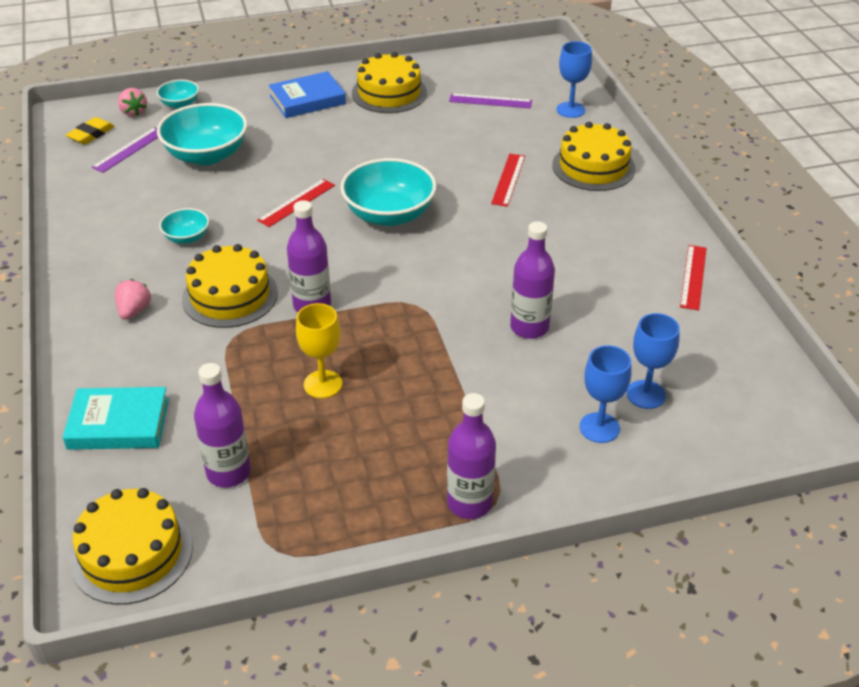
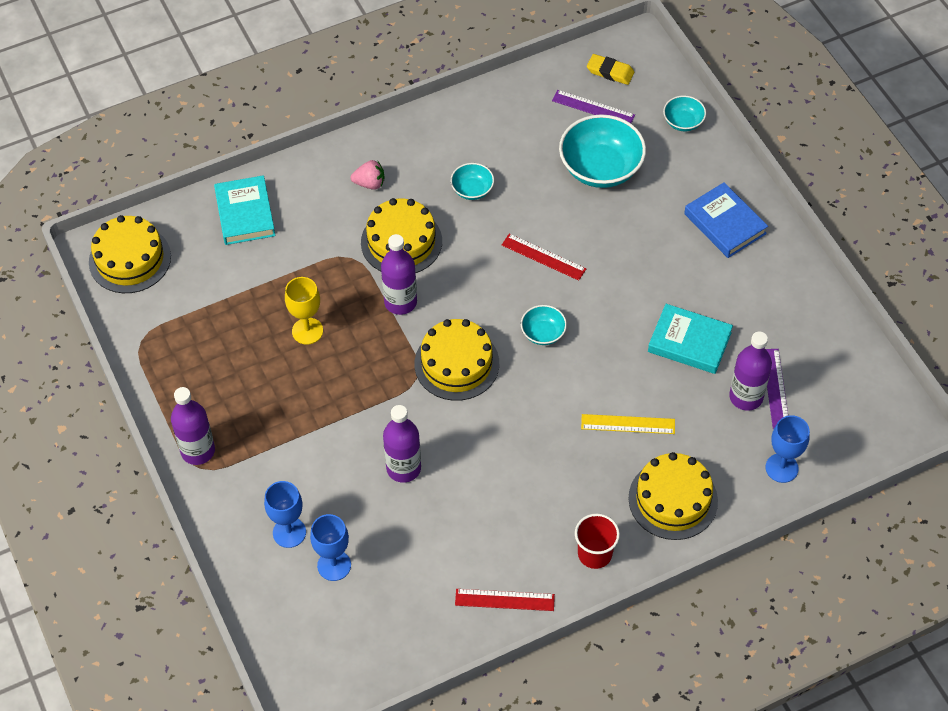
camera: 80 degrees right, 15 degrees up
pink strawberry [118,88,147,117] -> none
purple bottle [194,363,251,488] -> purple bottle moved to [729,332,772,411]
turquoise bowl [340,158,437,226] -> turquoise bowl [521,305,567,345], size x0.51
yellow cake [352,52,427,113] -> yellow cake moved to [414,319,499,401]
red ruler [491,154,525,207] -> yellow ruler [581,414,675,434]
none -> red cup [575,513,620,569]
none -> turquoise book [648,304,733,374]

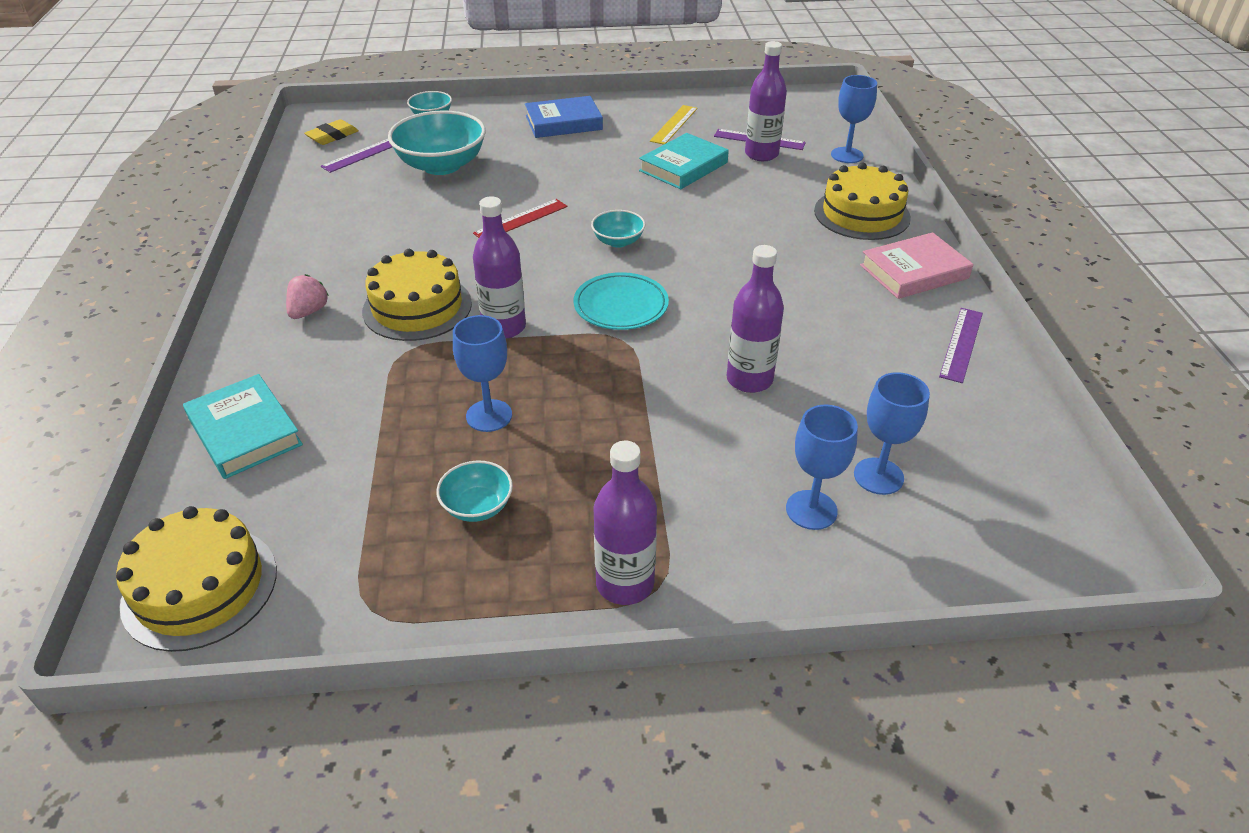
camera: 70 degrees left, 15 degrees down
turquoise book [214,175,276,245] -> turquoise book turned 45 degrees clockwise [183,374,303,479]
yellow goblet [285,277,323,345] -> blue goblet [453,315,512,432]
yellow cake [414,319,499,401] -> turquoise plate [574,272,669,330]
turquoise bowl [450,163,494,200] -> turquoise bowl moved to [436,461,513,522]
red ruler [455,589,555,611] -> purple ruler [939,308,983,383]
red cup [575,513,620,569] -> pink book [860,232,973,299]
yellow ruler [581,414,675,434] -> yellow ruler moved to [650,105,698,145]

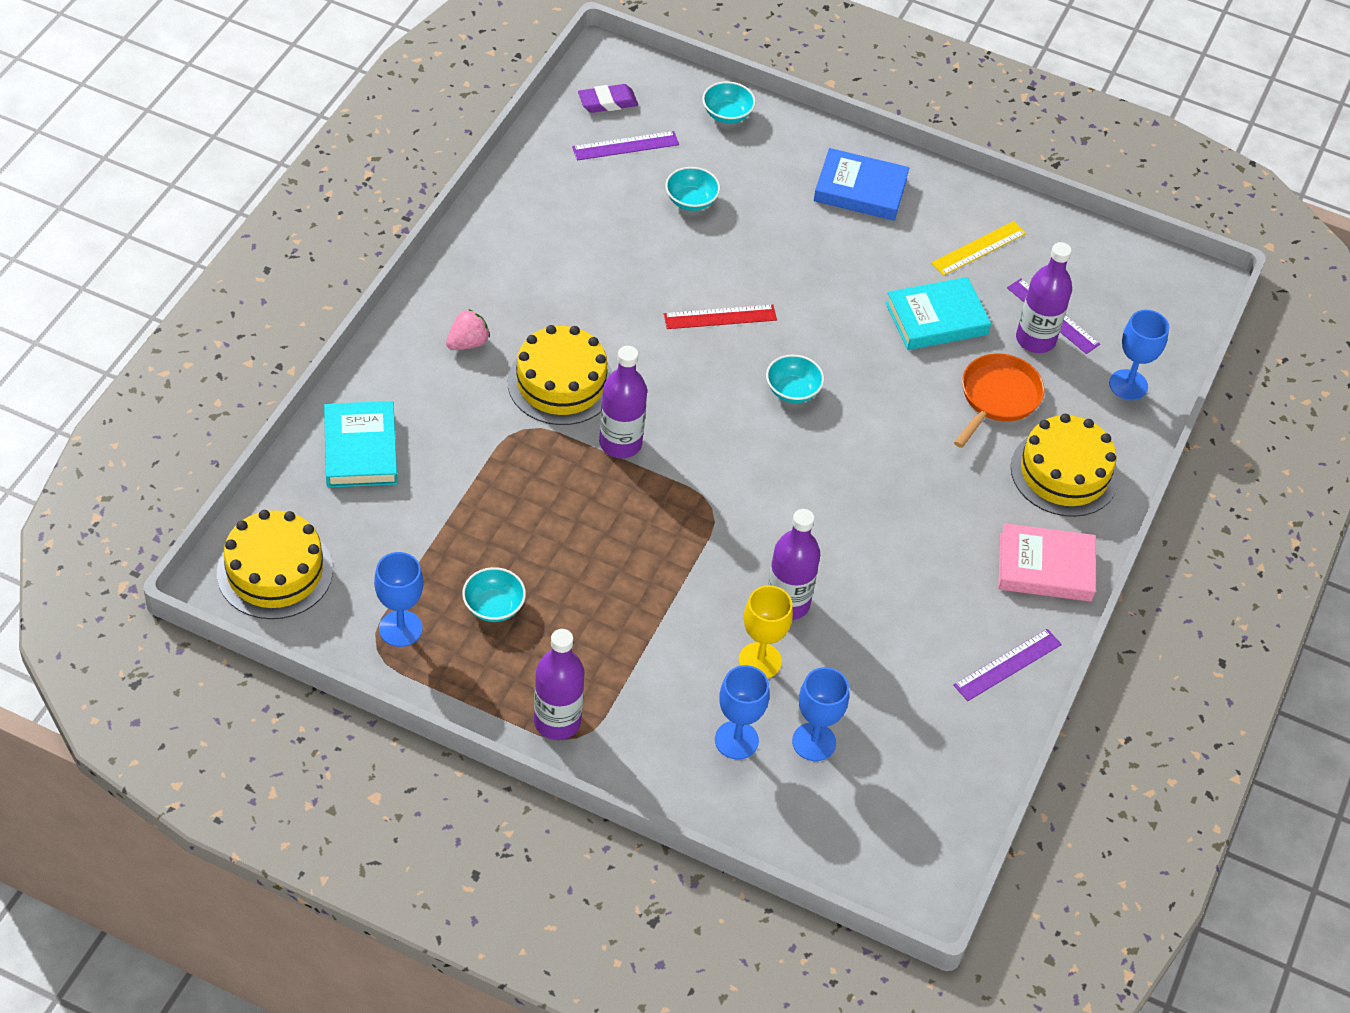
camera: 25 degrees right, 10 degrees up
yellow eraser [304,119,359,145] -> purple eraser [578,84,638,113]
turquoise bowl [388,110,486,175] -> turquoise bowl [666,167,720,211], size x0.51
blue goblet [453,315,512,432] -> blue goblet moved to [374,552,423,647]
turquoise plate [574,272,669,330] -> none
none -> yellow goblet [739,585,793,678]
none -> orange pan [954,353,1045,448]

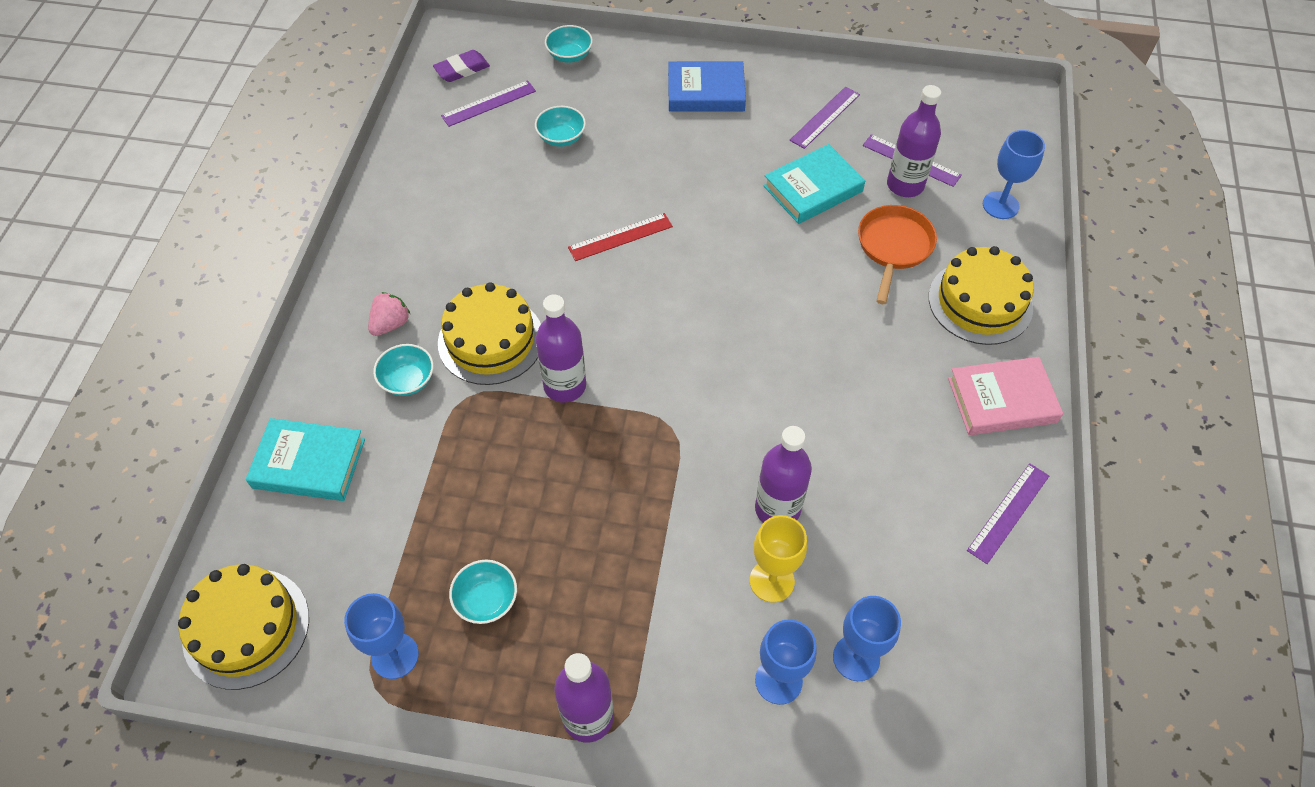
camera: 10 degrees left, 5 degrees up
turquoise book [324,401,397,488] -> turquoise book turned 60 degrees counterclockwise [246,418,365,501]
turquoise bowl [766,355,824,403] -> turquoise bowl moved to [373,344,434,396]
yellow ruler [931,221,1026,276] -> purple ruler [790,87,860,149]

